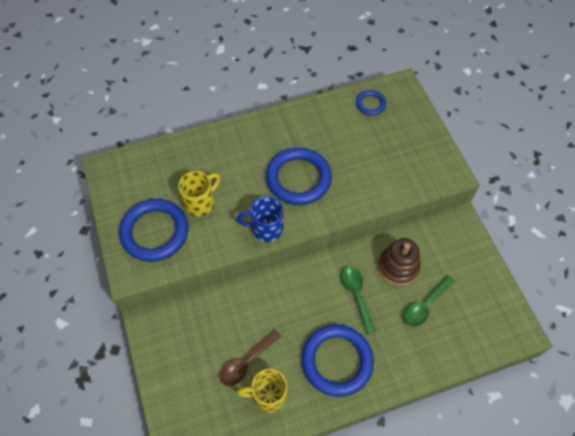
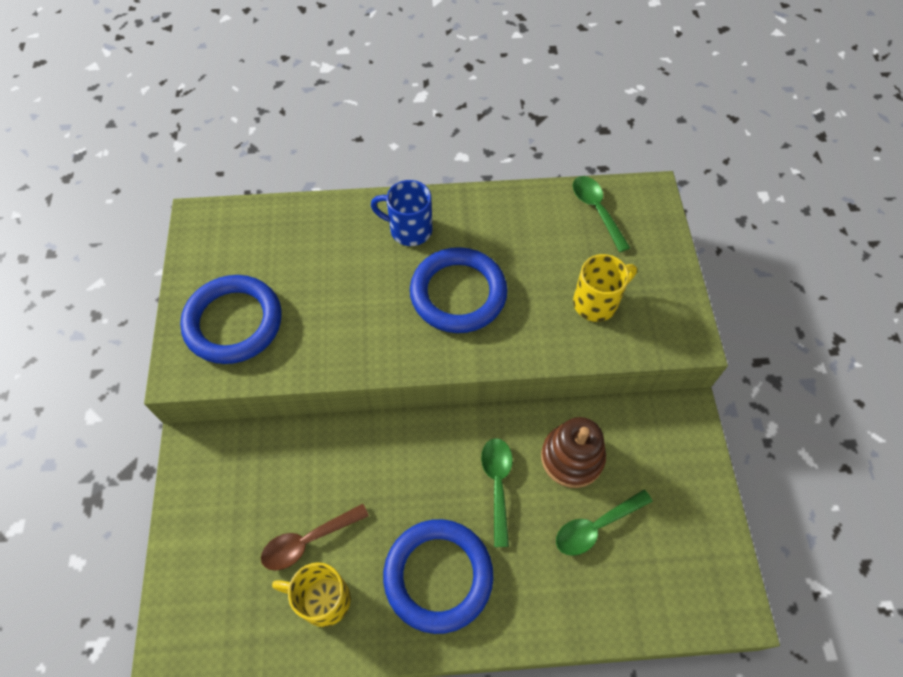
camera: 15 degrees right, 0 degrees up
yellow mug [178,171,220,216] -> yellow mug moved to [573,254,637,322]
blue mug [237,196,284,242] -> blue mug moved to [371,180,433,246]
blue ring [356,90,387,116] -> green spoon [573,176,630,252]

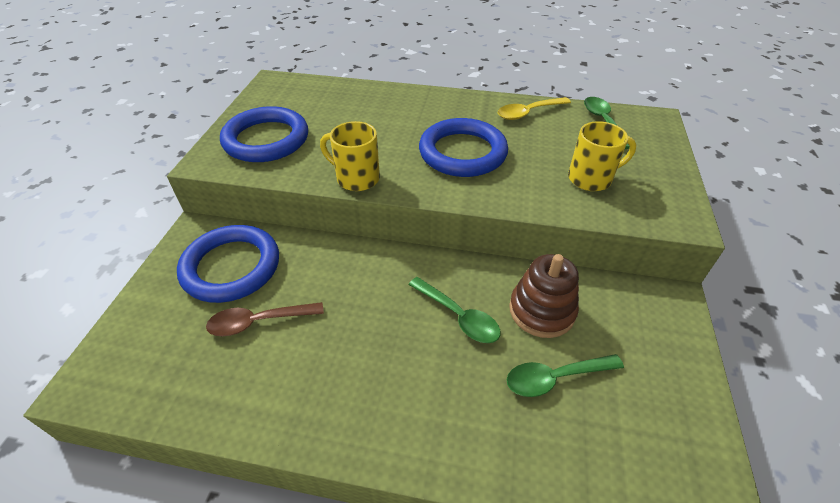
camera: 15 degrees right, 15 degrees down
yellow mug [272,562,351,627] -> yellow mug moved to [320,121,380,191]
blue mug [371,180,433,246] -> none
blue ring [383,519,494,634] -> blue ring moved to [177,225,279,303]
green spoon [481,438,513,547] -> green spoon turned 120 degrees clockwise [408,277,501,343]
none -> yellow spoon [498,97,571,120]

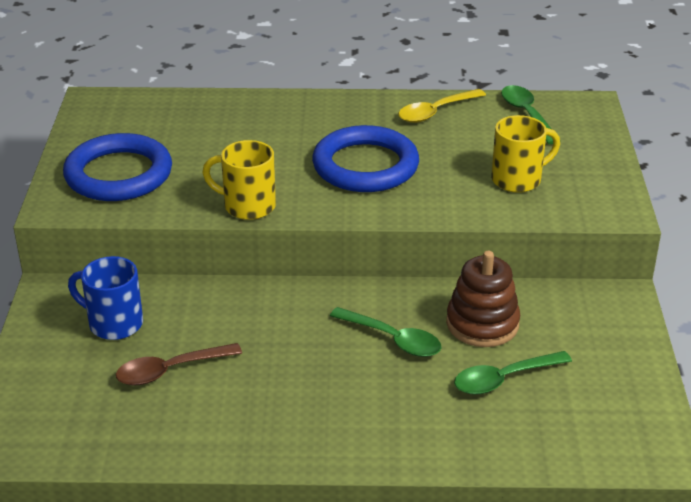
camera: 10 degrees left, 10 degrees down
blue ring [177,225,279,303] -> blue mug [68,256,143,340]

